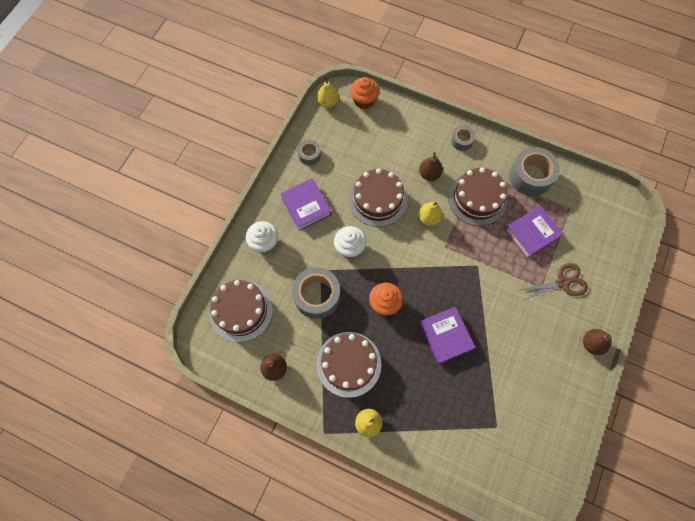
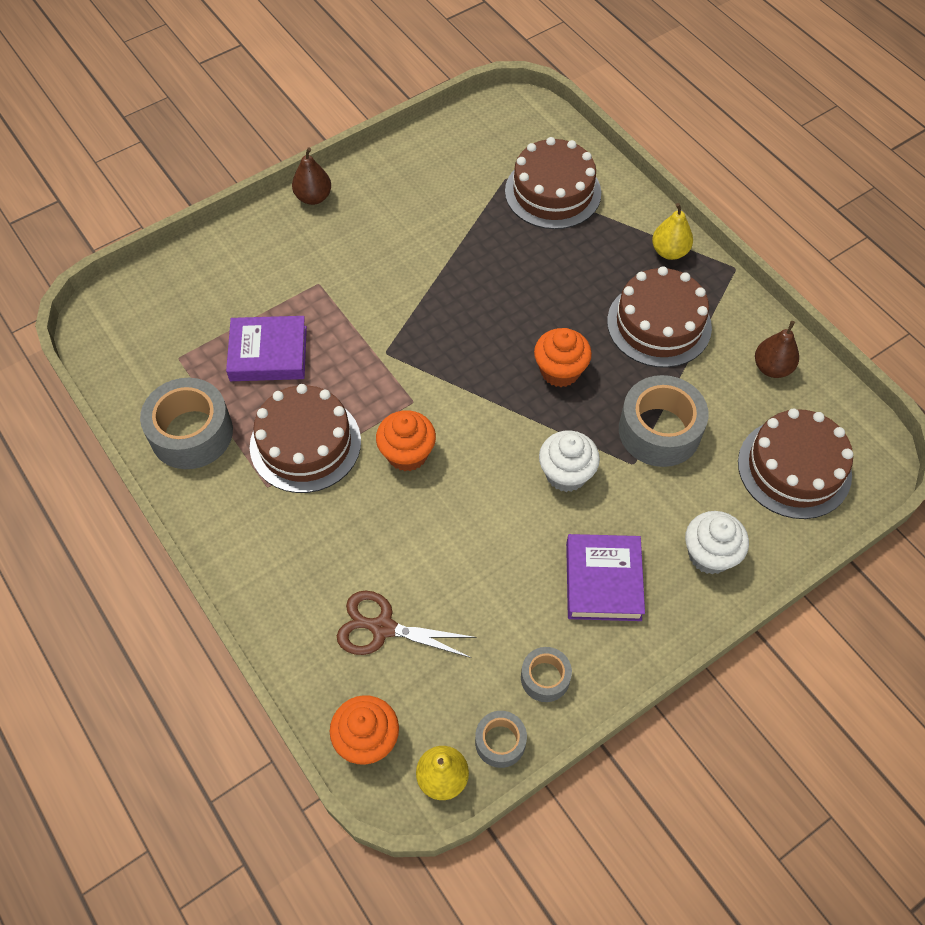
camera: 150 degrees left, 10 degrees down
brown cake [349,168,407,227] -> brown cake moved to [505,137,601,229]
yellow pear [418,202,443,226] -> orange cupcake [376,410,436,471]
brown pear [419,152,443,181] -> none
purple book [419,307,476,364] -> none
grey tape [451,126,475,151] -> grey tape moved to [475,711,527,768]
brown scissors [520,263,588,301] -> brown scissors moved to [337,591,477,658]

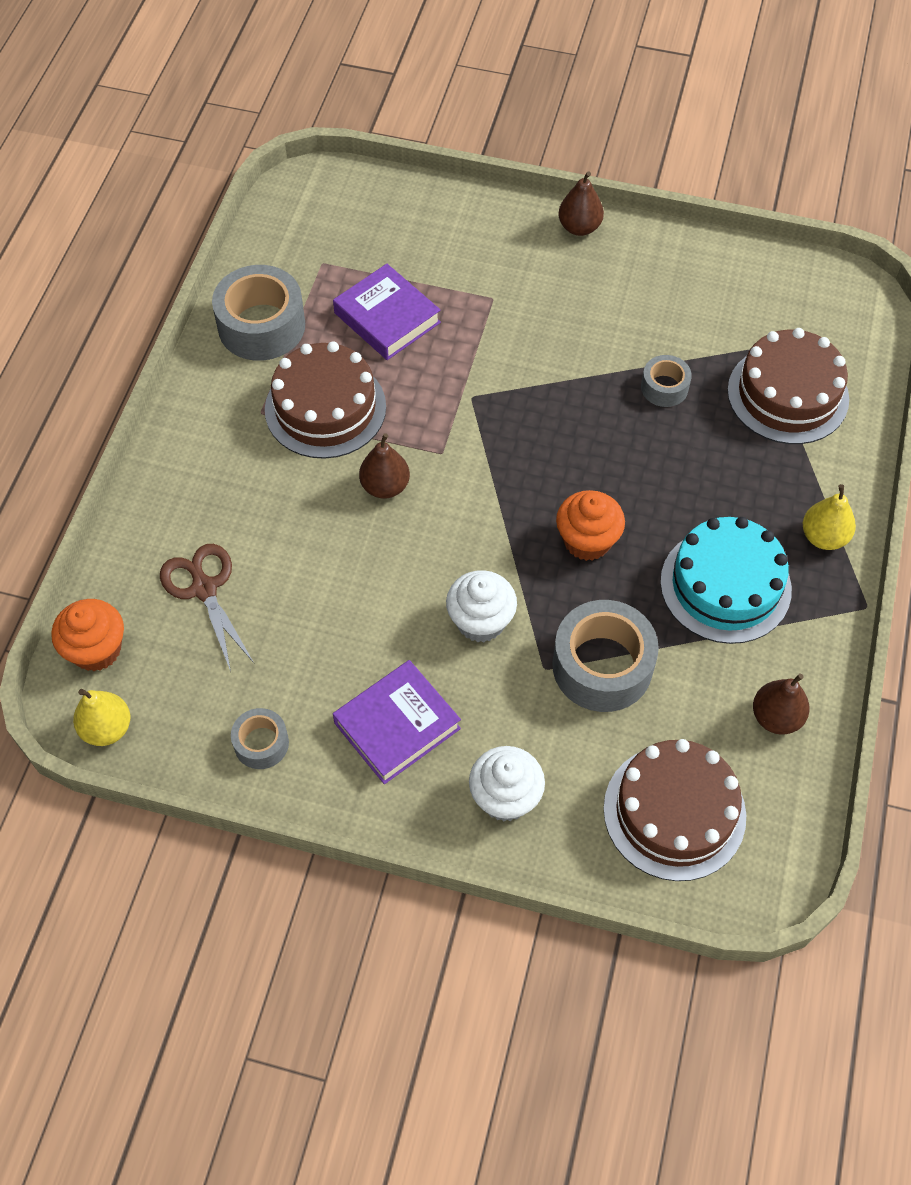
camera: 50 degrees right, 0 degrees up
orange cupcake [376,410,436,471] -> brown pear [359,433,410,499]
grey tape [475,711,527,768] -> grey tape moved to [641,355,692,407]
brown cake [607,266,712,368] -> turquoise cake [660,517,792,644]

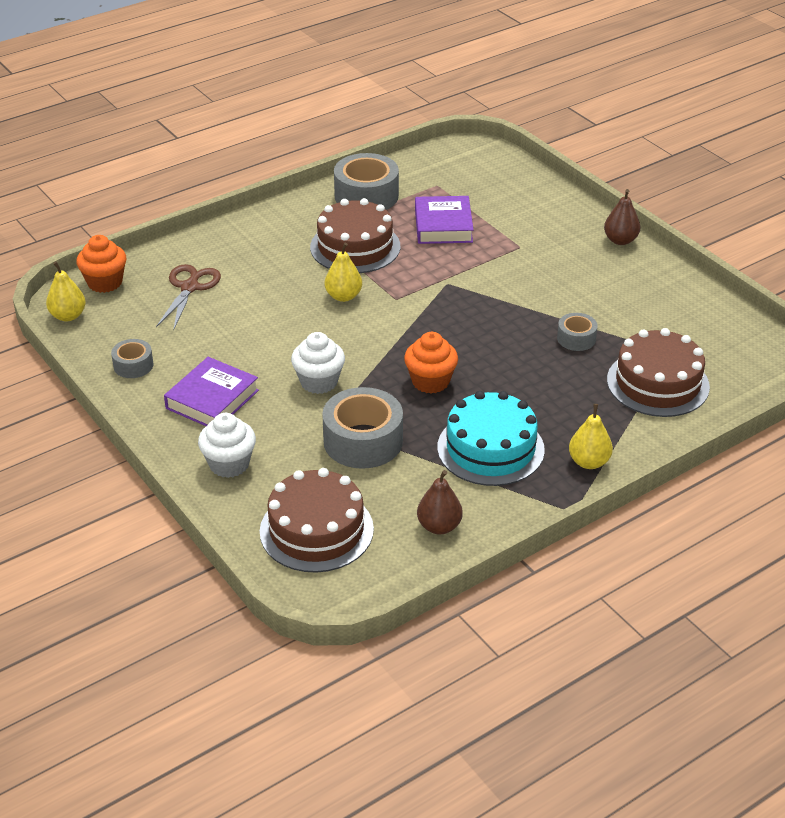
camera: 40 degrees right, 20 degrees down
purple book [333,660,461,784] -> purple book turned 60 degrees counterclockwise [164,357,259,426]
brown pear [359,433,410,499] -> yellow pear [324,243,362,302]

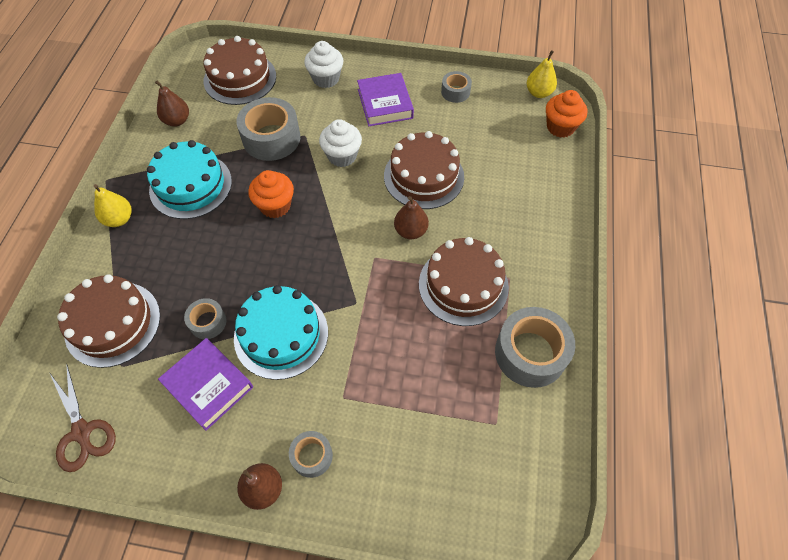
camera: 135 degrees right, 20 degrees up
brown scissors [156,264,221,331] -> brown scissors moved to [50,363,116,472]
yellow pear [324,243,362,302] -> brown pear [394,196,429,239]
purple book [415,196,474,244] -> purple book moved to [158,338,253,431]
none -> turquoise cake [234,285,328,380]
none -> grey tape [289,431,333,478]
none -> brown cake [384,131,464,209]

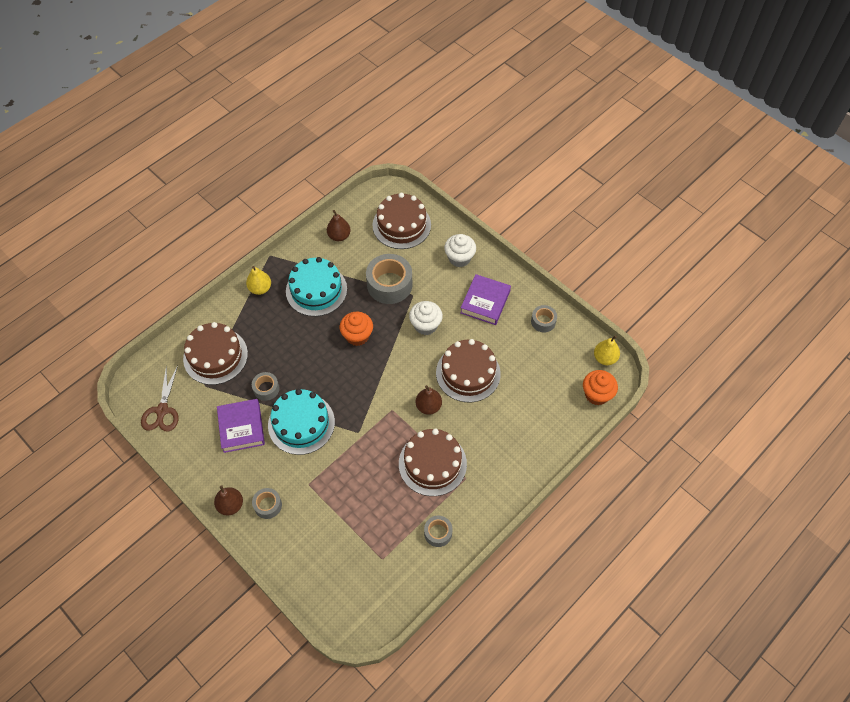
camera: 35 degrees right, 0 degrees up
grey tape [495,307,575,388] -> grey tape [424,516,453,547], size x0.53

